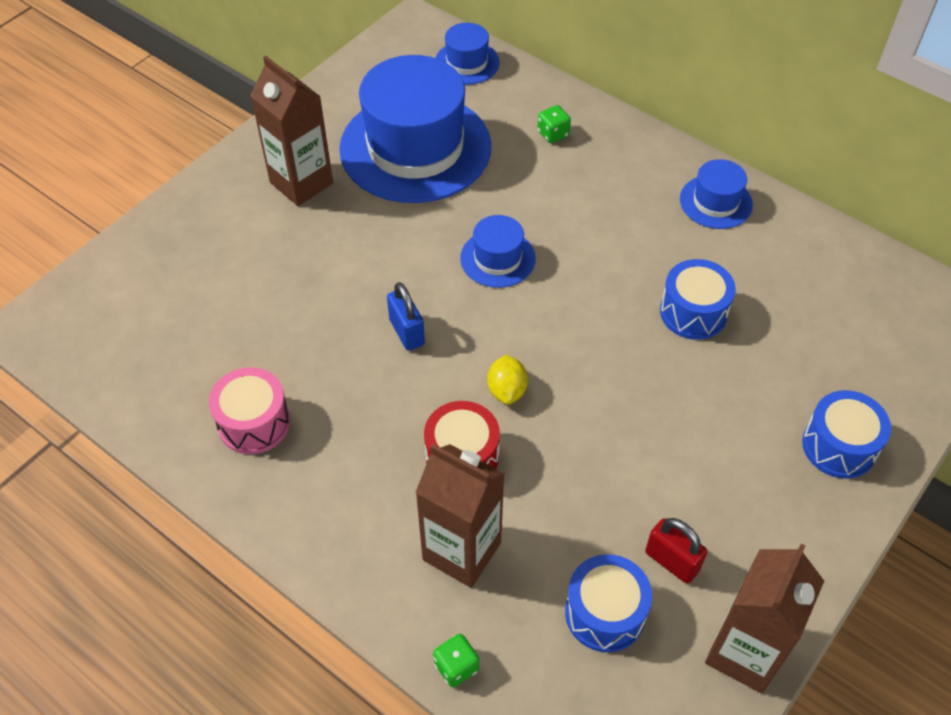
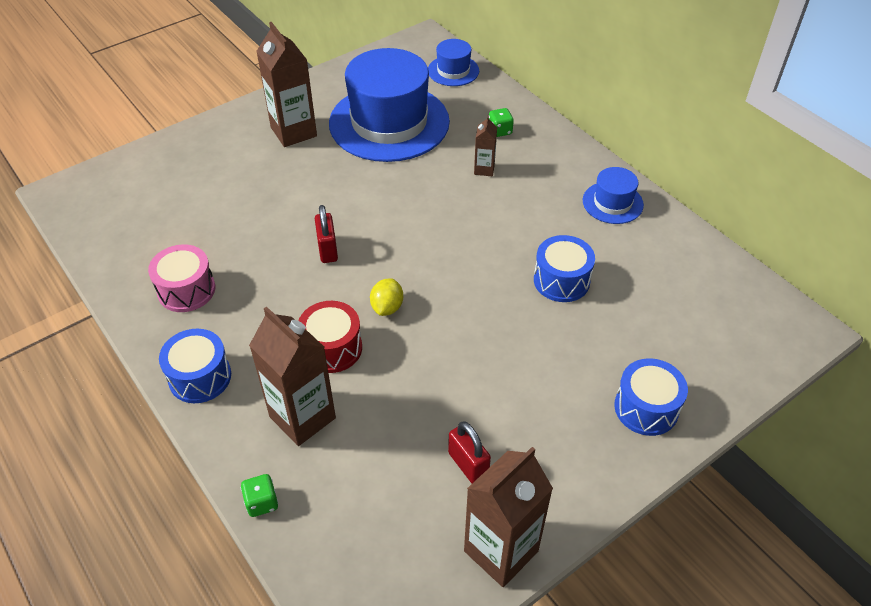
camera: 15 degrees right, 5 degrees down
blue padlock [387,282,425,351] -> red padlock [315,205,338,263]
blue hat [460,215,536,288] -> none
blue drum [565,554,652,652] -> blue drum moved to [159,329,231,403]
none -> brown carton [474,115,497,176]

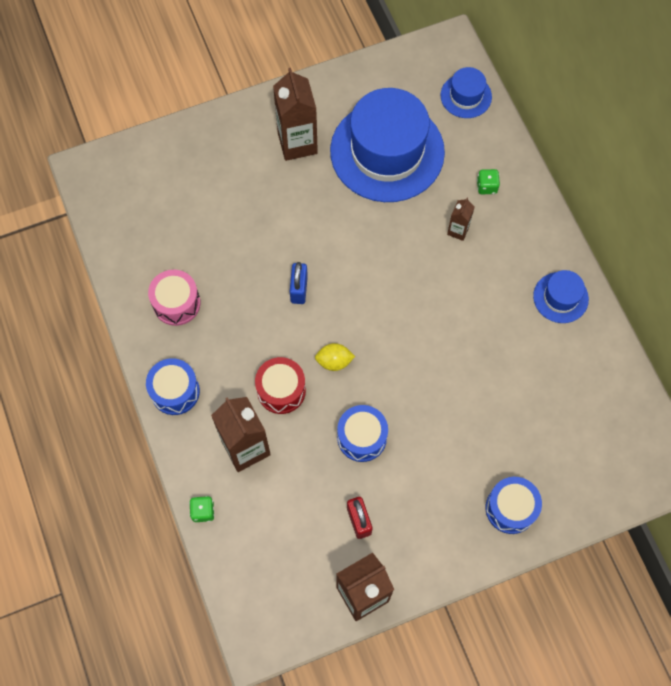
camera: 15 degrees right, 20 degrees up
red padlock [315,205,338,263] -> blue padlock [290,262,308,304]
yellow lemon [370,278,403,316] -> yellow lemon turned 60 degrees clockwise [315,343,355,371]
blue drum [534,235,595,302] -> blue drum moved to [337,405,388,462]

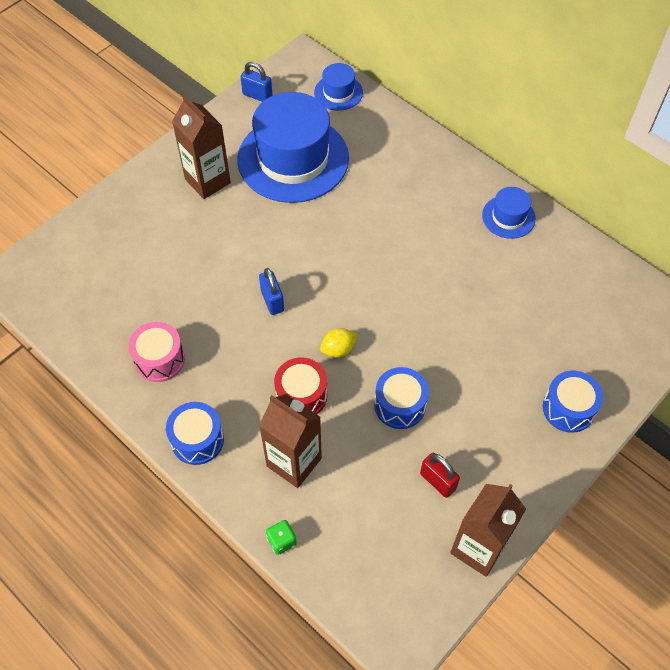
camera: 25 degrees left, 10 degrees down
brown carton [447,198,474,241] -> none
green dice [477,169,500,194] -> none
none -> blue padlock [240,62,273,102]

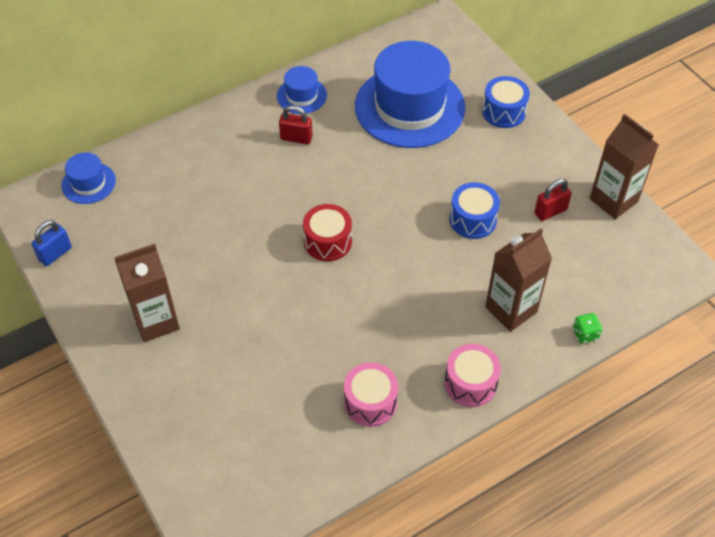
camera: 75 degrees left, 5 degrees down
blue drum [166,402,224,465] -> pink drum [444,344,501,407]
blue hat [237,92,349,203] -> blue hat moved to [355,41,465,148]
blue padlock [259,268,284,315] -> none
red drum [274,357,327,414] -> red drum moved to [303,204,352,261]
yellow lemon [320,328,358,357] -> none
none -> red padlock [279,105,313,144]

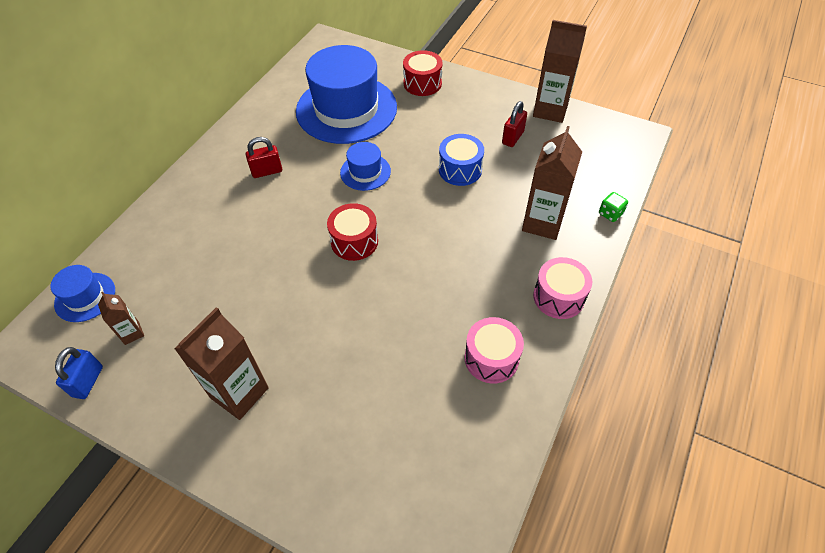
camera: 30 degrees left, 0 degrees up
blue hat [277,66,327,114] -> blue hat moved to [340,142,391,191]
blue drum [482,76,530,128] -> red drum [403,50,443,96]
none -> brown carton [98,292,144,345]

